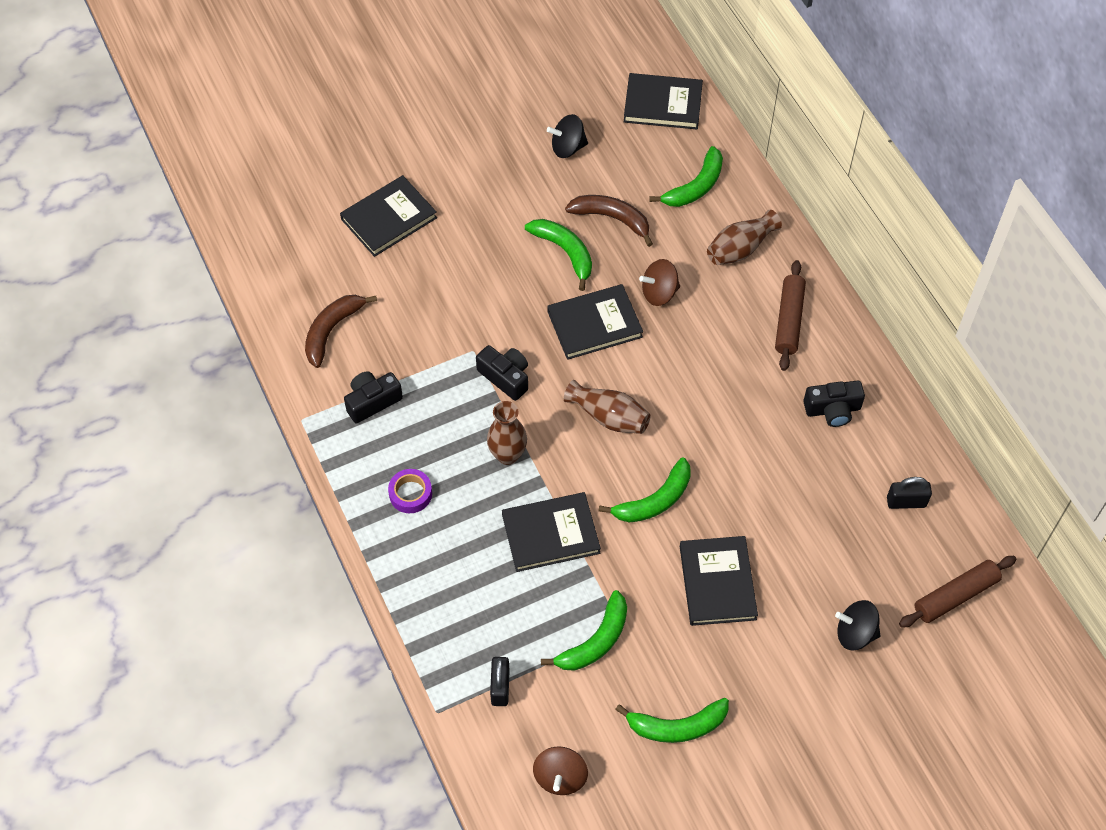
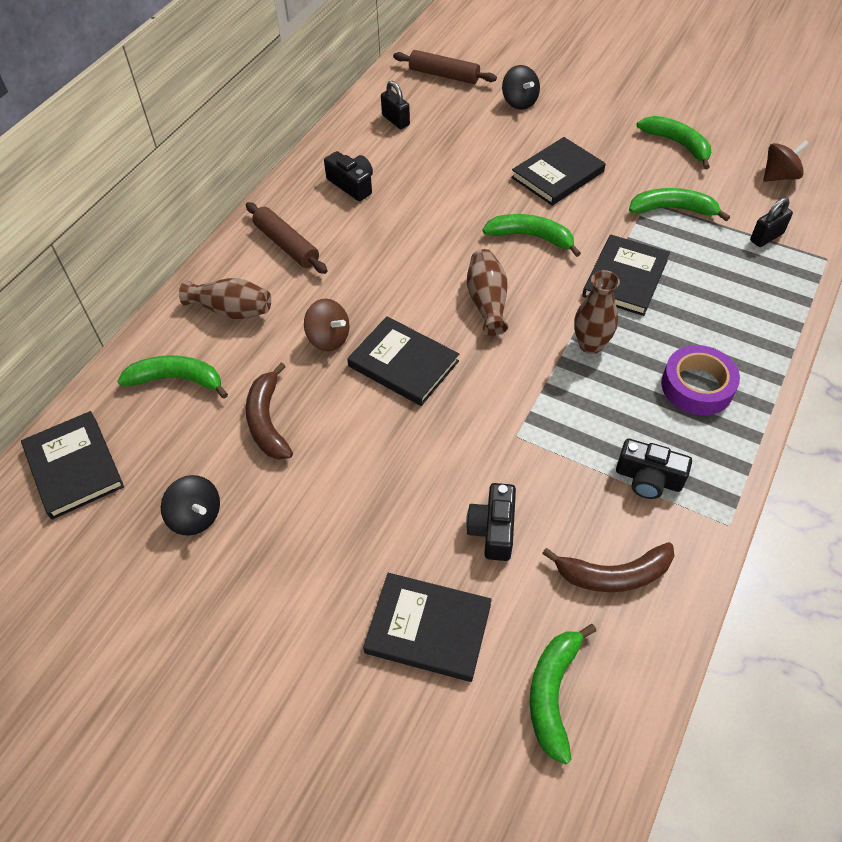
camera: 125 degrees left, 5 degrees down
purple tape [388,469,432,513] -> purple tape [661,345,740,416], size x1.52
black camera [476,345,528,401] -> black camera moved to [466,483,516,561]
black book [502,492,601,572] -> black book turned 75 degrees clockwise [582,235,670,316]
green banana [525,219,592,291] -> green banana moved to [530,624,596,764]
brown rolling pin [775,260,806,371] -> brown rolling pin turned 75 degrees clockwise [246,202,327,274]

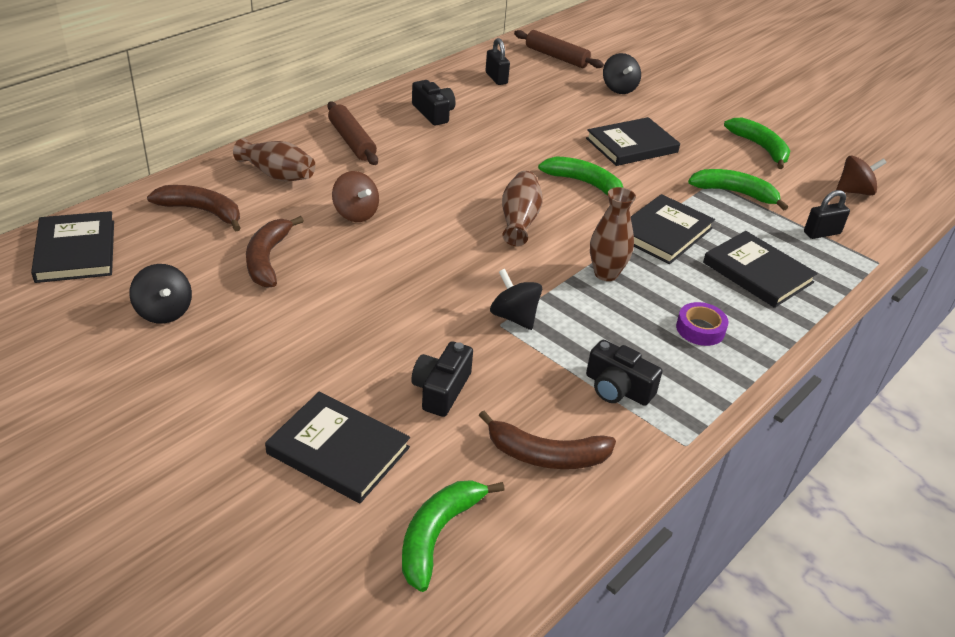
camera: 10 degrees right, 15 degrees down
green banana [117,355,228,399] -> brown banana [147,185,240,231]
black book [347,316,459,406] -> black book moved to [703,231,818,308]
purple tape [661,345,740,416] -> purple tape [676,302,729,346], size x0.66
none -> black spinning top [490,269,542,330]

